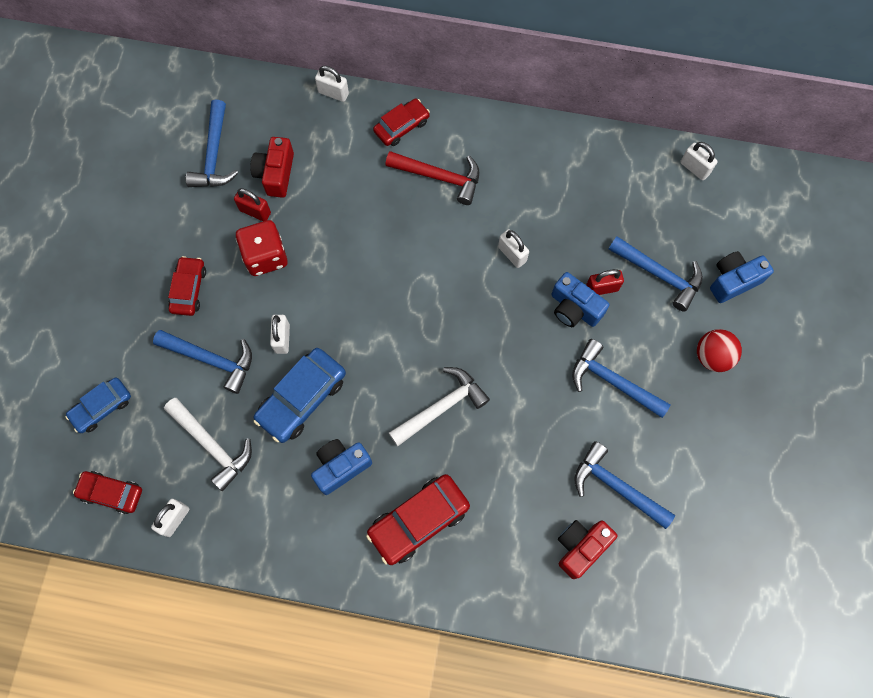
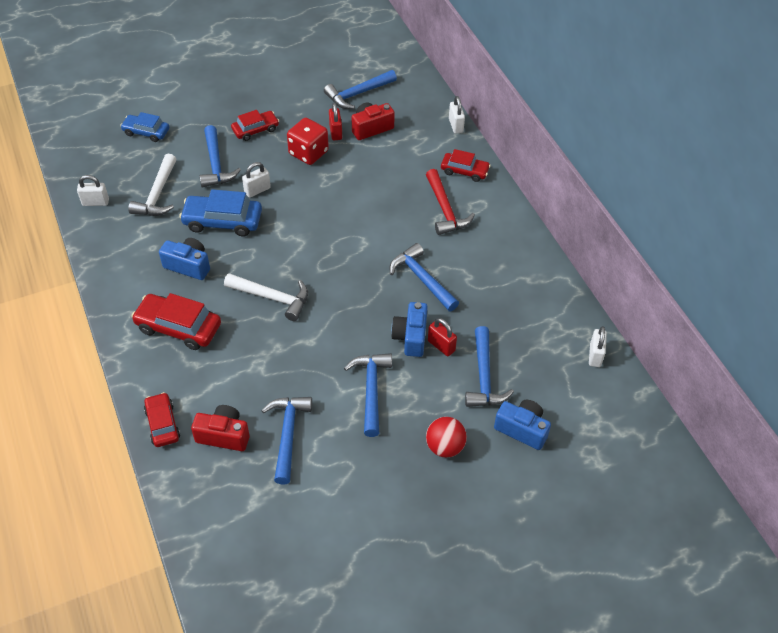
camera: 55 degrees right, 20 degrees down
red car [73,471,142,514] -> red car moved to [144,392,180,447]
white padlock [498,229,529,268] -> blue hammer [390,243,459,311]

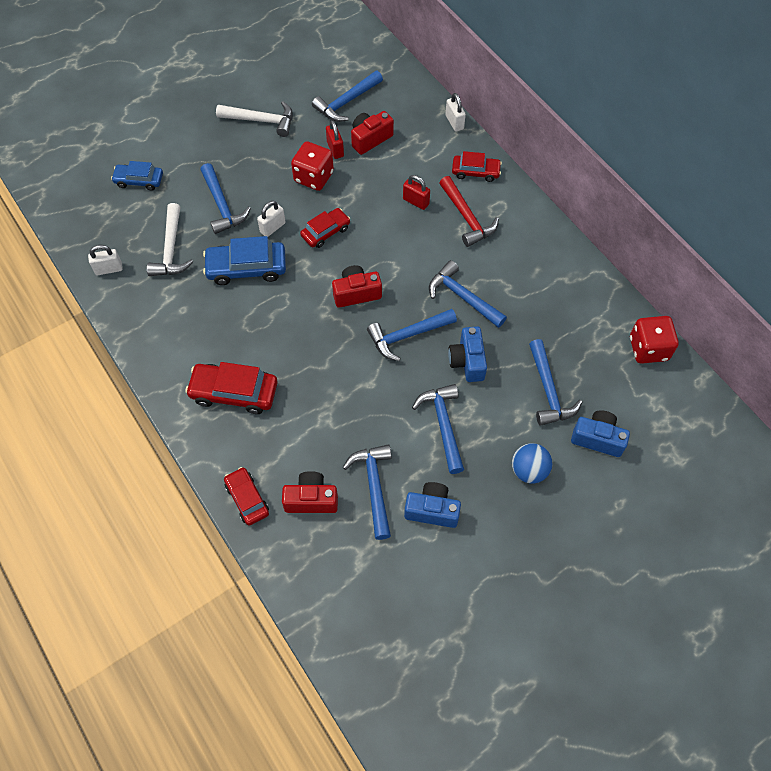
camera: 10 degrees left, 10 degrees up
blue camera [159,238,210,280] -> blue camera moved to [404,482,461,528]
white hammer [224,273,308,321] -> white hammer moved to [216,101,293,137]
red car [231,110,279,141] -> red car moved to [300,208,350,248]
red ball [426,417,467,458] -> blue ball [512,443,553,483]
red padlock [428,318,457,356] -> red padlock moved to [403,175,430,210]
white padlock [589,326,607,367] -> red dice [630,316,679,364]
none -> red camera [332,265,382,308]
none -> blue hammer [367,309,457,361]

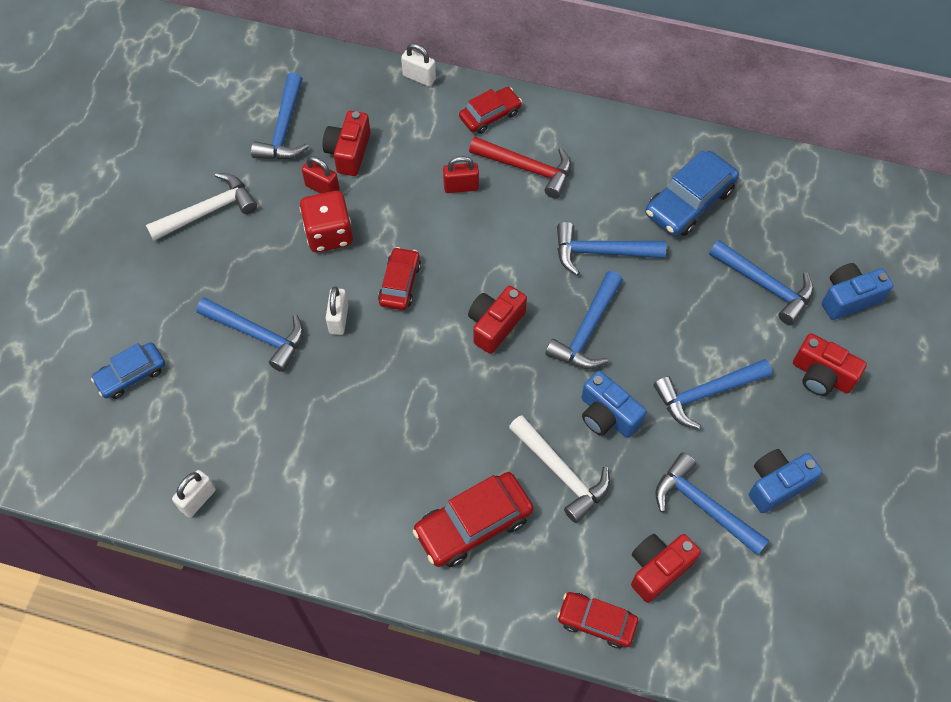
camera: 40 degrees left, 0 degrees up
white hammer [147,203,193,276] -> white hammer moved to [509,415,610,523]
blue car [203,236,286,285] -> blue car moved to [645,150,739,236]
blue hammer [412,384,464,474] -> blue hammer turned 60 degrees counterclockwise [654,359,772,429]
blue camera [448,326,487,382] -> blue camera moved to [581,371,646,438]
blue ball [512,443,553,483] -> red camera [793,333,867,396]
red dice [630,316,679,364] -> none

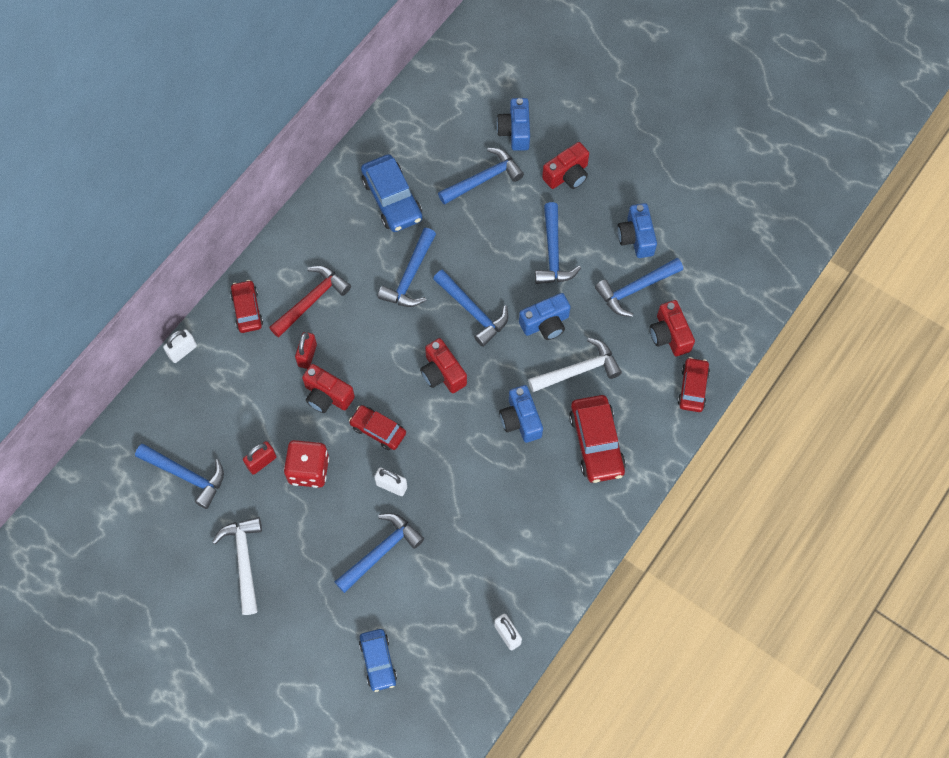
camera: 70 degrees left, 5 degrees up
red camera [322,111,370,176] -> red camera moved to [302,364,355,413]
red car [557,592,638,648] -> red car turned 150 degrees clockwise [678,357,710,412]
none -> blue camera [499,385,543,443]

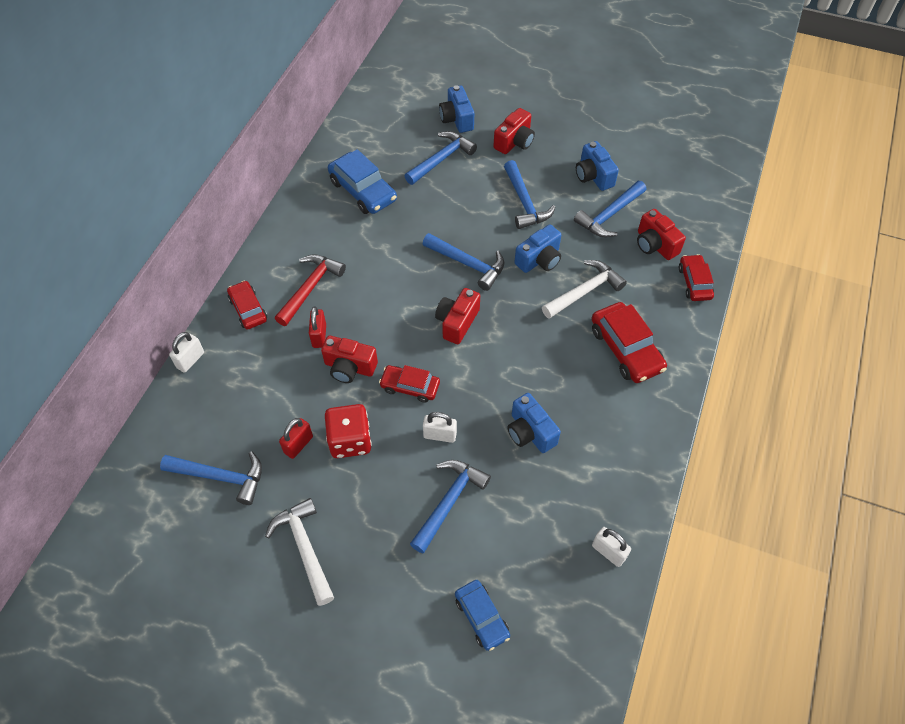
camera: 15 degrees left, 10 degrees down
blue hammer [378,228,436,307] -> none
red camera [420,338,467,393] -> red camera turned 75 degrees clockwise [435,288,480,344]
blue camera [499,385,543,443] -> blue camera moved to [507,393,561,453]

